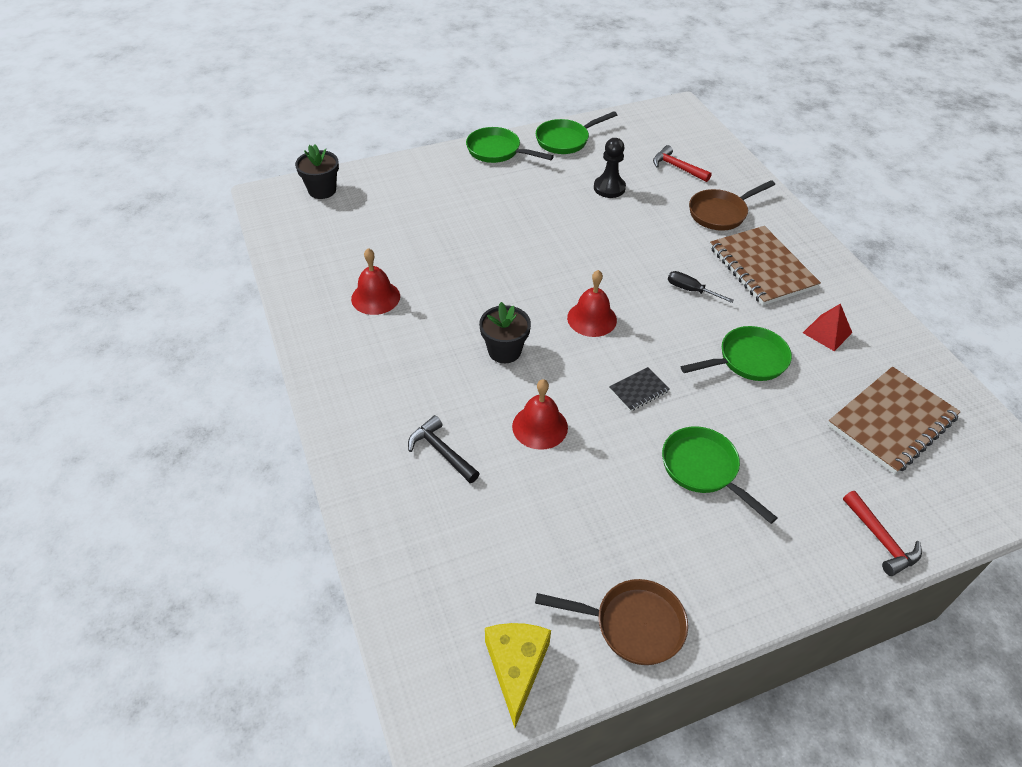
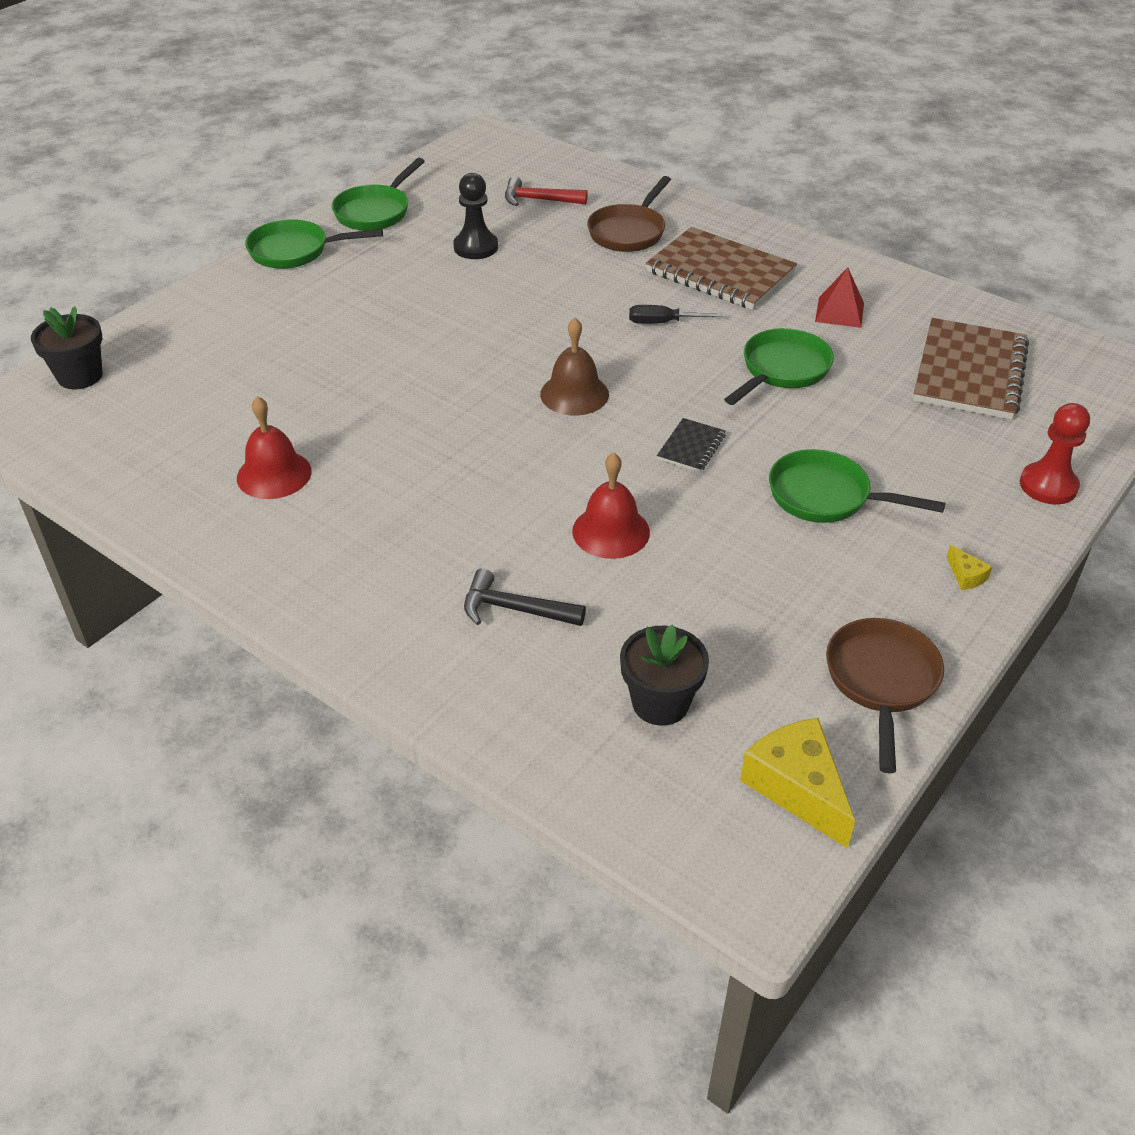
camera: 30 degrees left, 5 degrees down
black flower pot [479,302,531,363] -> black flower pot moved to [620,624,709,726]
brown pan [535,579,688,665] -> brown pan turned 60 degrees counterclockwise [826,618,944,774]
red bell [567,270,617,337] -> brown bell [540,318,609,416]
red hammer [843,491,922,576] -> red pawn [1020,403,1090,504]
none -> yellow cheese [947,545,992,590]

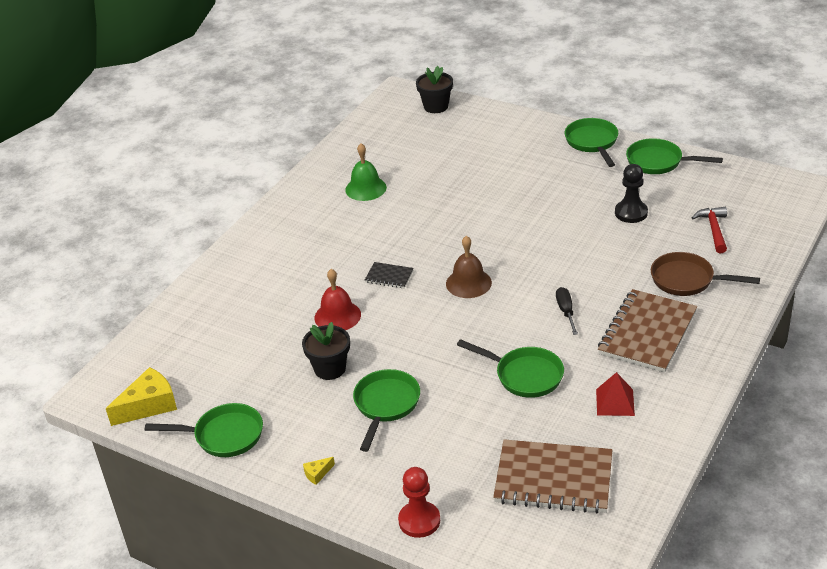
camera: 85 degrees right, 5 degrees down
red bell [237,396,311,499] -> green bell [345,143,387,201]
black hammer [464,568,586,626] -> none
black flower pot [620,624,709,726] -> black flower pot moved to [302,322,350,380]
black notebook [657,418,726,472] -> black notebook moved to [365,262,414,288]
brown pan [826,618,944,774] -> green pan [145,403,263,457]

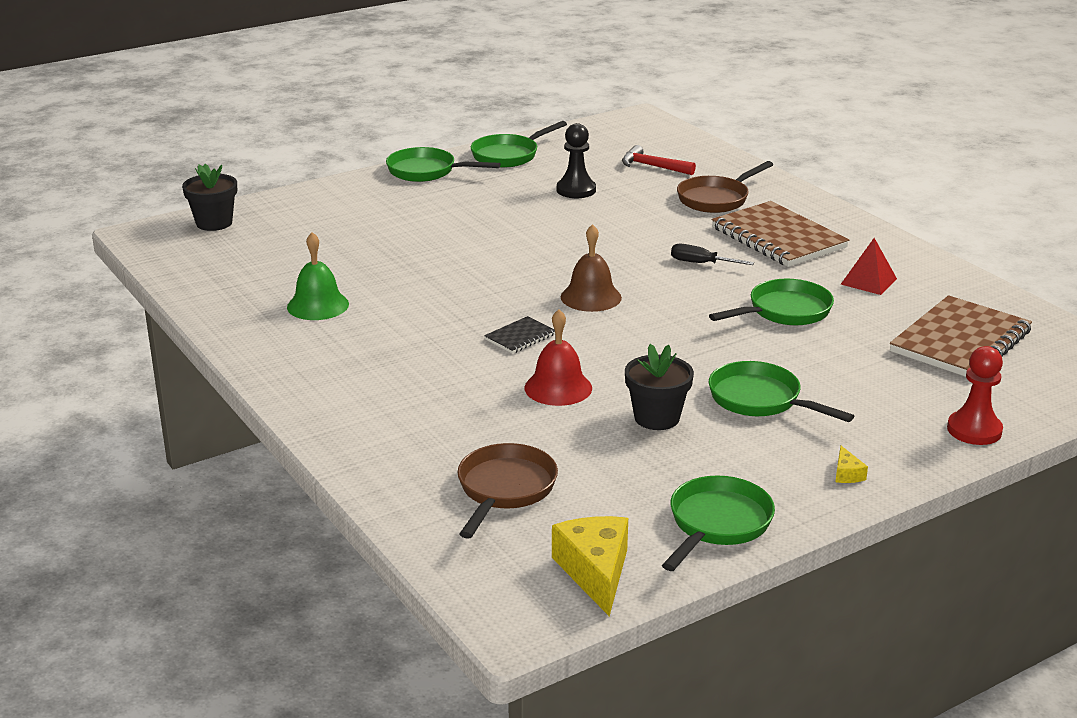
camera: 65 degrees left, 10 degrees down
none -> brown pan [457,443,558,539]

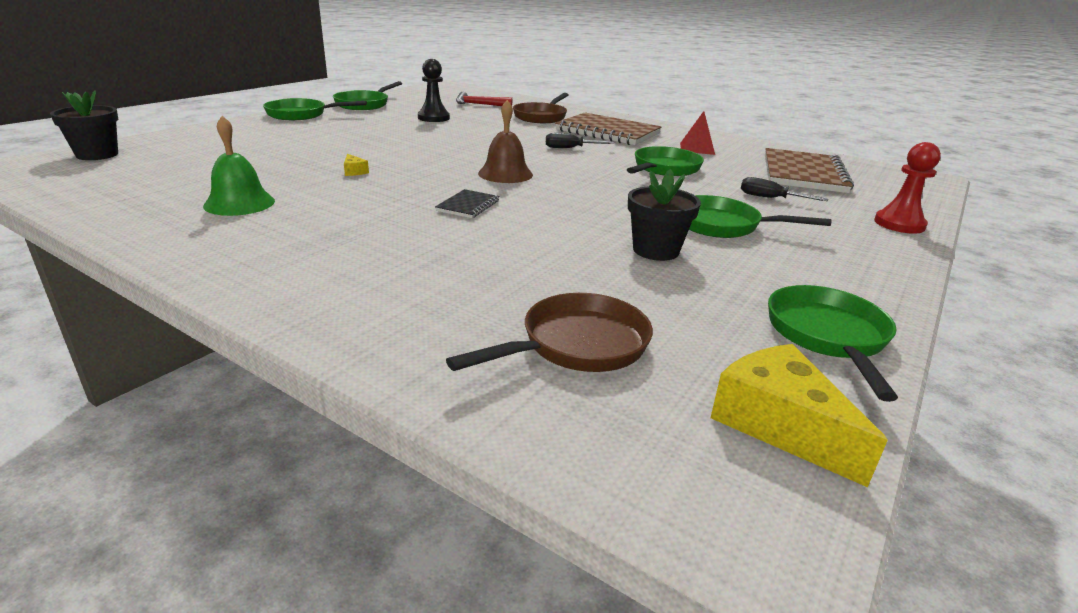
camera: 25 degrees left, 0 degrees up
brown pan [457,443,558,539] -> brown pan turned 60 degrees clockwise [446,293,653,372]
red bell [524,309,592,406] -> none
yellow cheese [836,446,868,483] -> yellow cheese moved to [344,154,369,176]
none -> black screwdriver [741,177,828,201]

